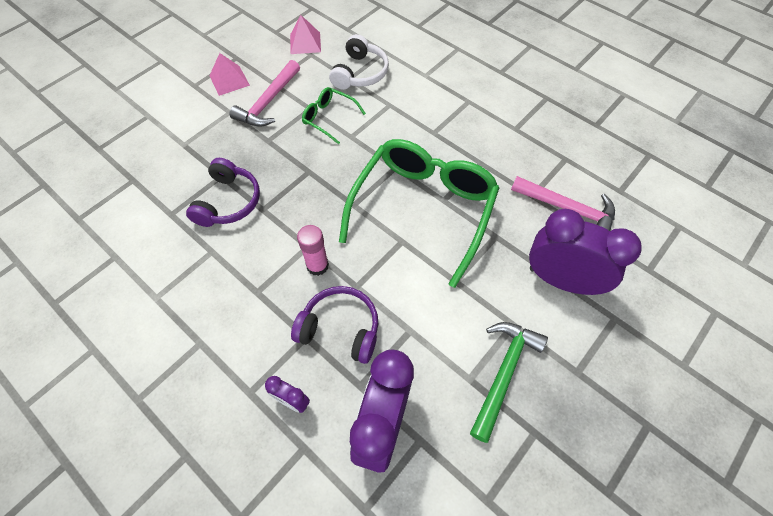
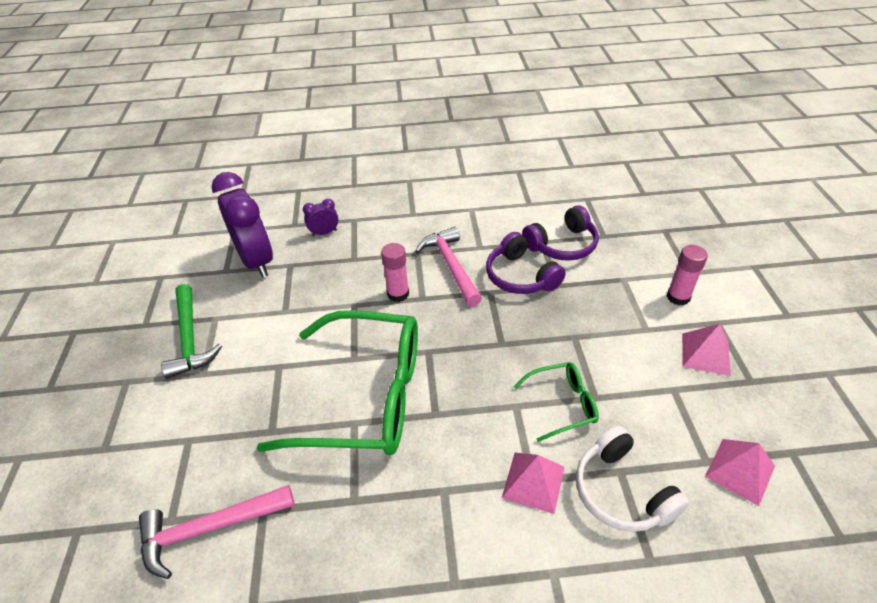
camera: 135 degrees right, 15 degrees down
pink hammer [229,60,300,127] -> pink hammer moved to [415,227,482,307]
purple headphones [291,286,378,364] -> purple headphones moved to [522,205,599,261]
green glasses [339,139,499,288] -> green glasses turned 60 degrees counterclockwise [257,310,418,455]
purple clock [529,209,642,295] -> none
none -> pink pyramid [502,453,565,514]
none -> pink glue stick [667,245,708,306]

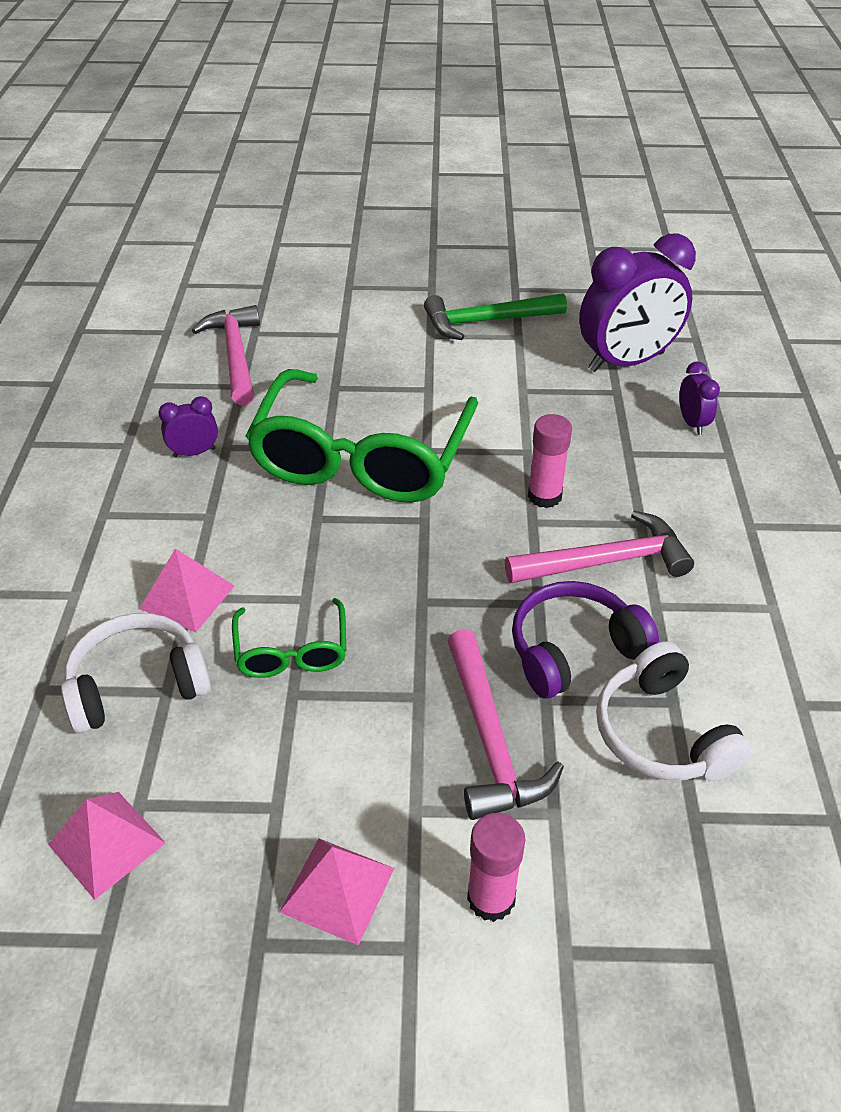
camera: 95 degrees right, 0 degrees up
purple headphones [522,205,599,261] -> white headphones [596,642,753,781]
none -> purple clock [159,396,218,458]
none -> pink hammer [448,629,564,820]

